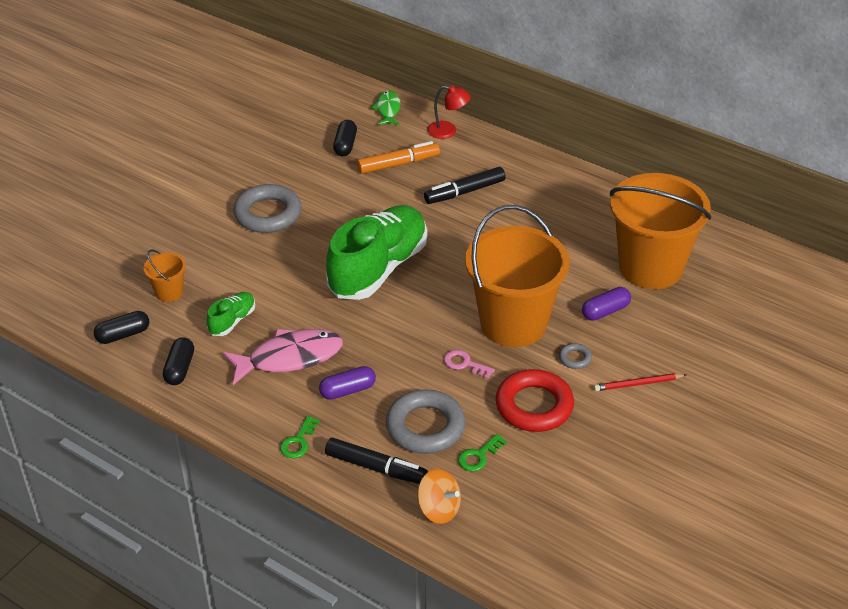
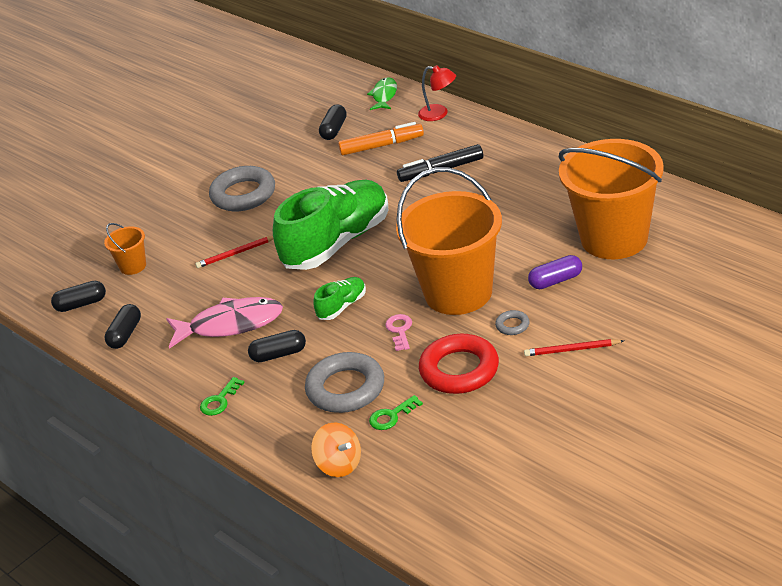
camera: 15 degrees right, 5 degrees down
green shoe [207,292,255,336] -> green shoe moved to [313,277,366,320]
purple capsule [319,366,376,400] -> black capsule [248,330,306,362]
black marker [325,437,428,484] -> none
pink key [444,350,495,379] -> pink key turned 45 degrees clockwise [385,314,412,351]
none -> red pencil [195,236,273,268]

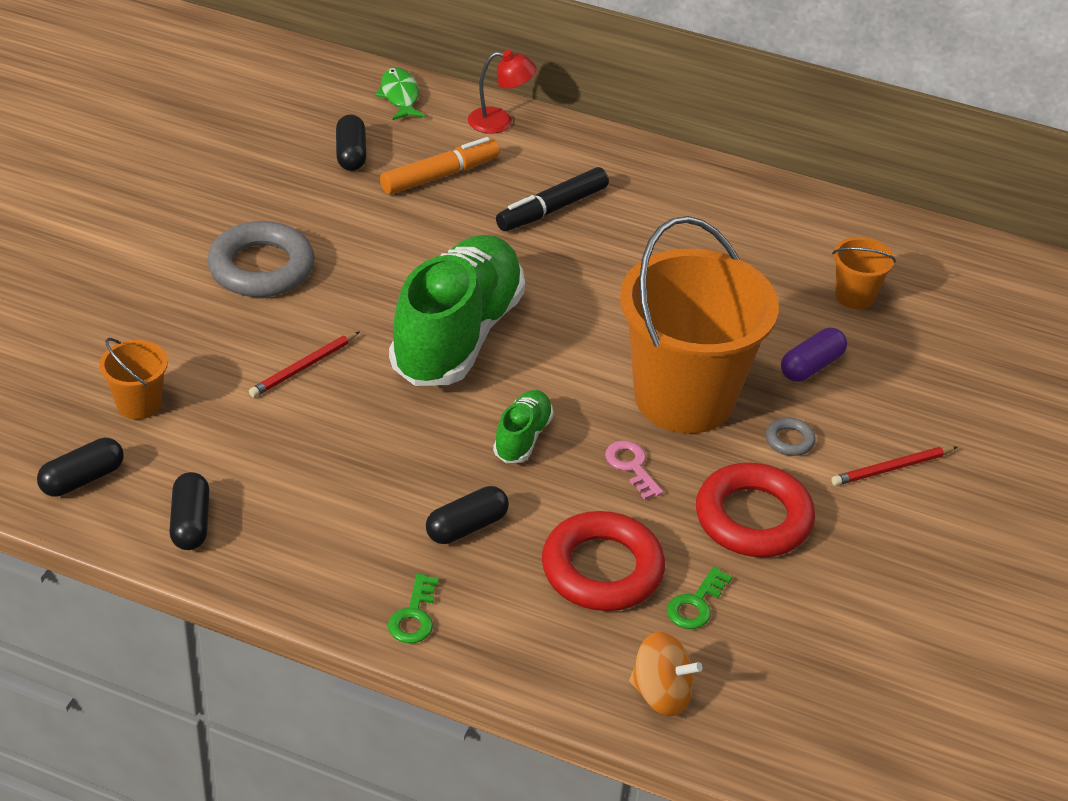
camera: 30 degrees left, 5 degrees up
pink fish [166,297,283,349] -> none
grey ring [305,352,384,413] -> red ring [542,511,665,611]
orange bucket [559,139,664,259] -> orange bucket [832,237,896,309], size x0.42

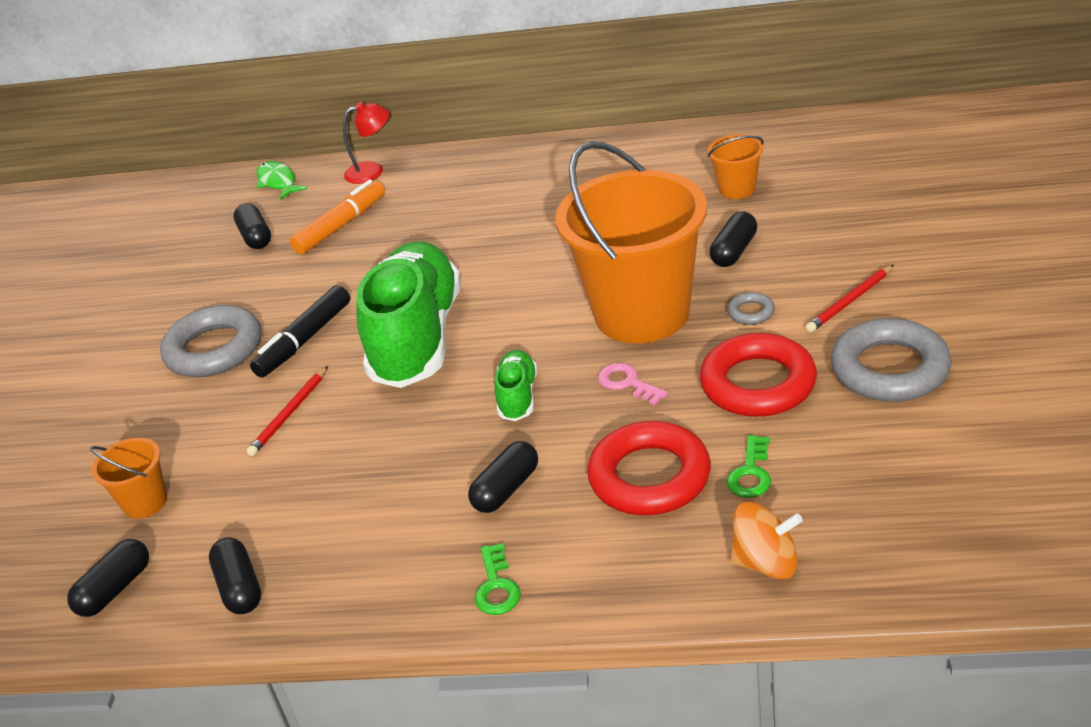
camera: 10 degrees left, 5 degrees down
black marker [496,167,609,231] -> black marker moved to [250,285,350,378]
purple capsule [781,328,847,382] -> black capsule [709,212,757,267]
none -> grey ring [831,318,951,402]

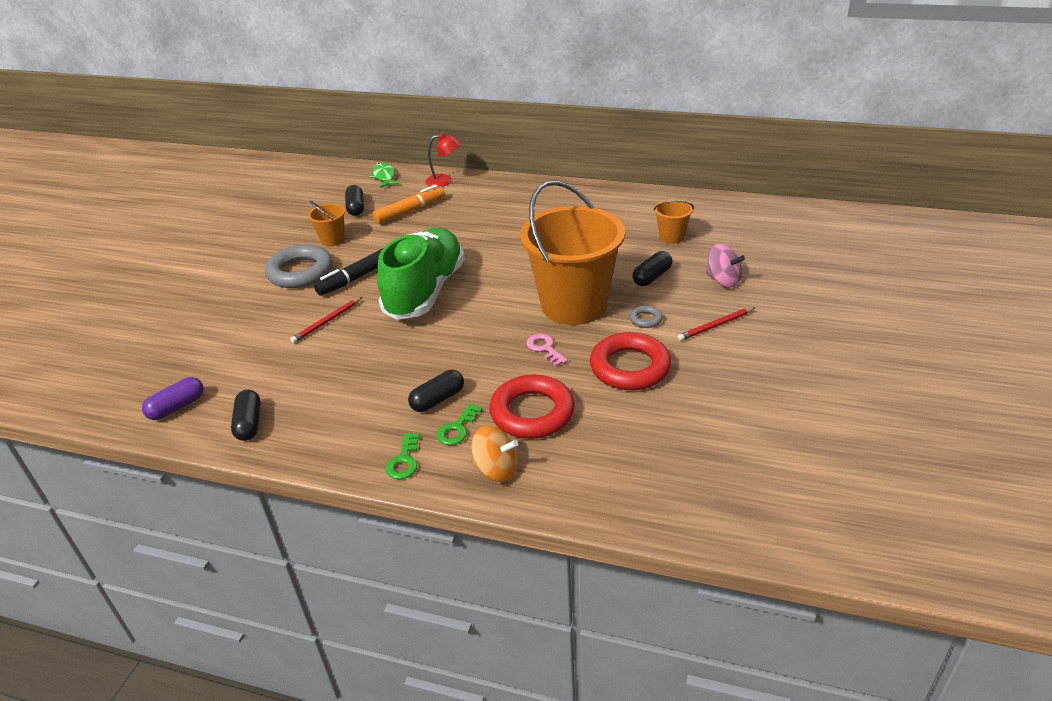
camera: 10 degrees right, 0 degrees up
black capsule [67,539,149,617] -> purple capsule [142,377,204,420]
orange bucket [90,438,167,519] -> orange bucket moved to [308,201,345,247]
green shoe [494,350,537,421] -> none
green key [727,435,771,498] -> green key moved to [436,404,482,445]
orange spinning top [730,502,803,579] -> orange spinning top moved to [471,425,518,482]
grey ring [831,318,951,402] -> none
none -> pink spinning top [706,244,745,288]

